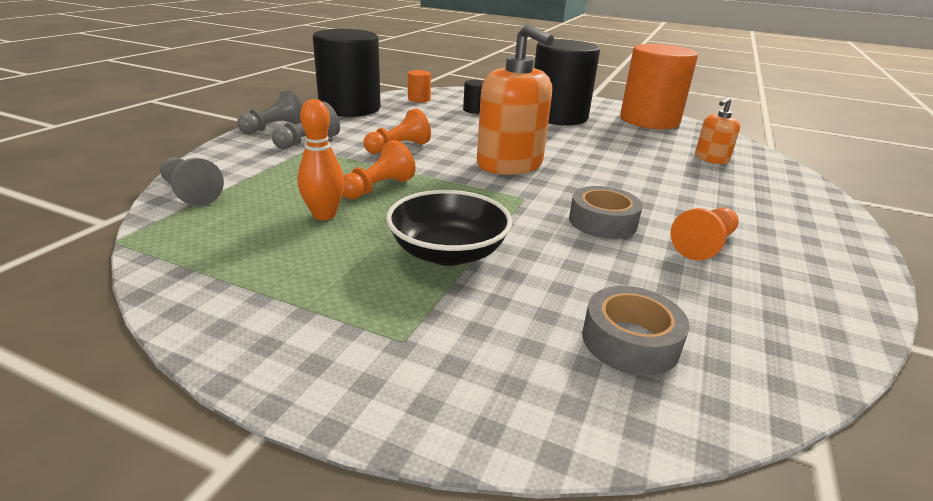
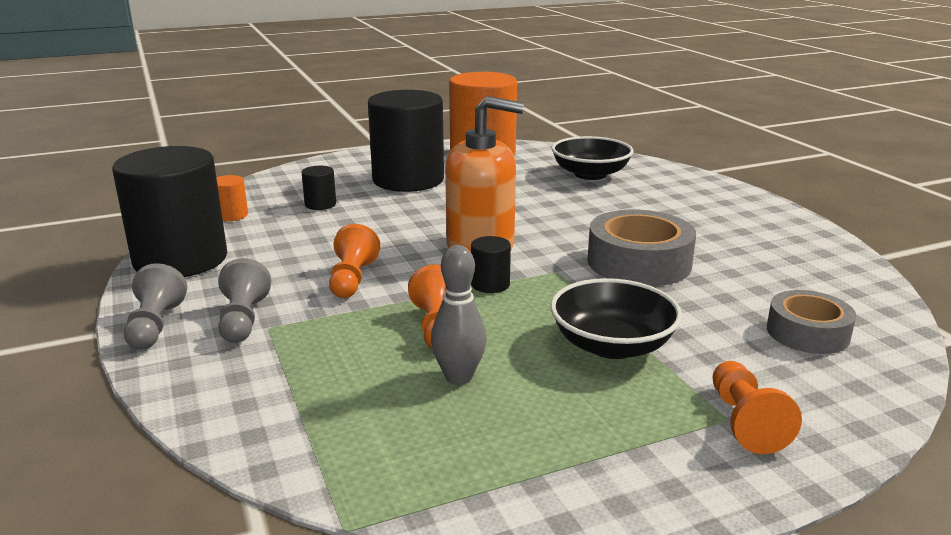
camera: 45 degrees left, 5 degrees down
grey pawn [160,157,224,206] -> none
orange bowling pin [298,99,345,220] -> grey bowling pin [431,245,487,385]
grey tape [569,186,643,239] -> grey tape [587,210,696,286], size x1.55
orange pawn [671,207,739,260] -> orange pawn moved to [712,361,802,454]
orange soap dispenser [695,97,740,164] -> black bowl [551,136,634,180]
none -> black cylinder [471,236,511,293]

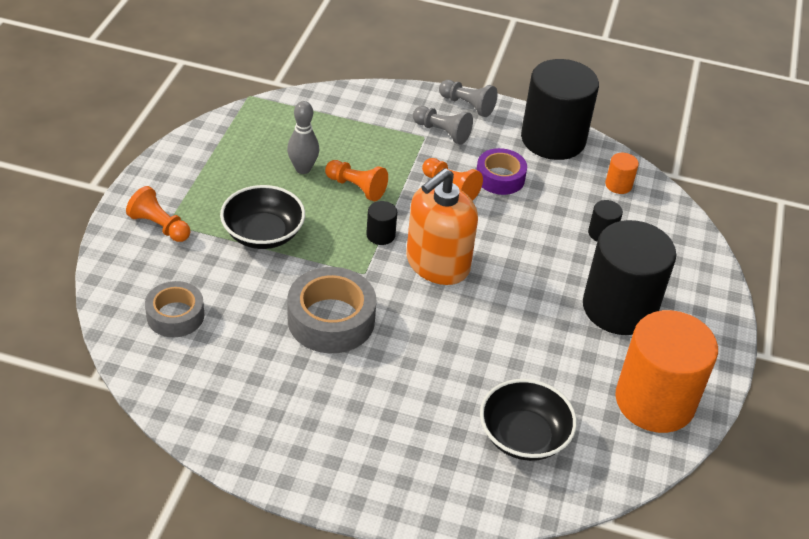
camera: 125 degrees right, 20 degrees up
none -> purple tape [476,148,527,195]

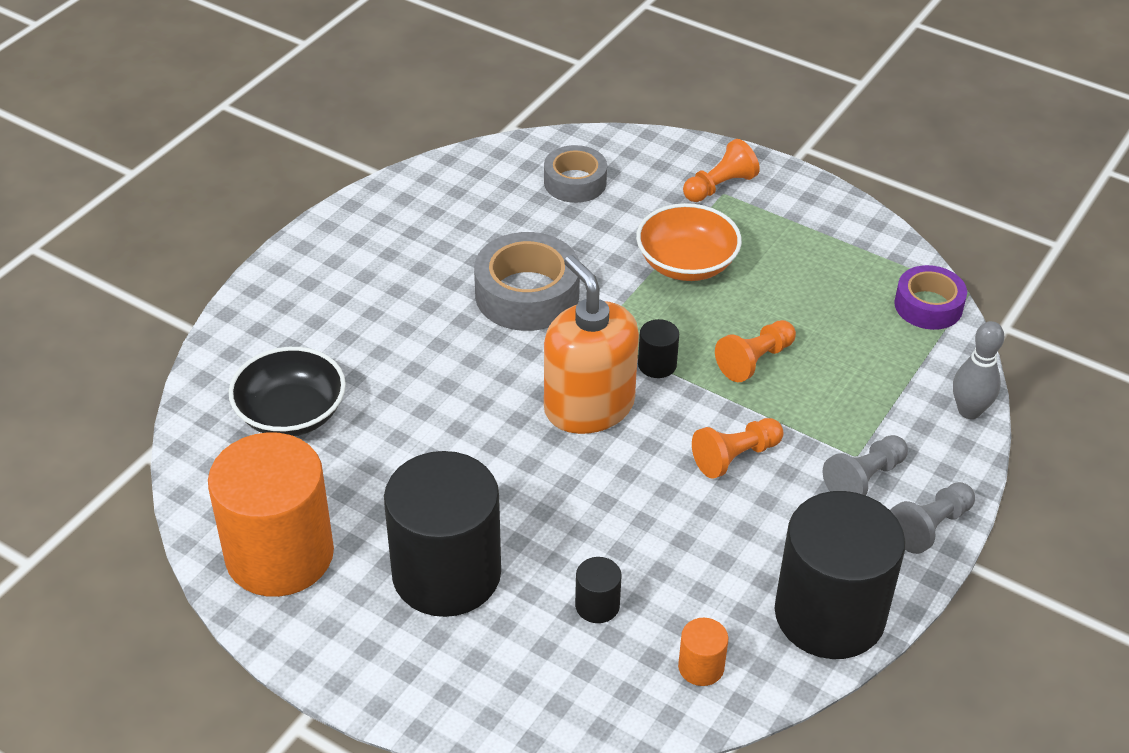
camera: 110 degrees right, 0 degrees up
black bowl [220,185,305,249] -> orange bowl [636,203,742,281]
grey bowling pin [287,101,319,174] -> grey bowling pin moved to [953,321,1004,419]
purple tape [476,148,527,195] -> purple tape moved to [895,265,967,330]

